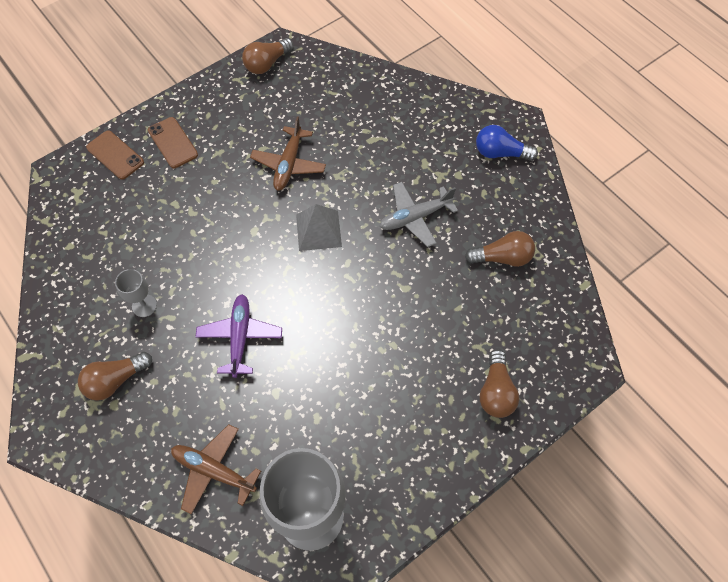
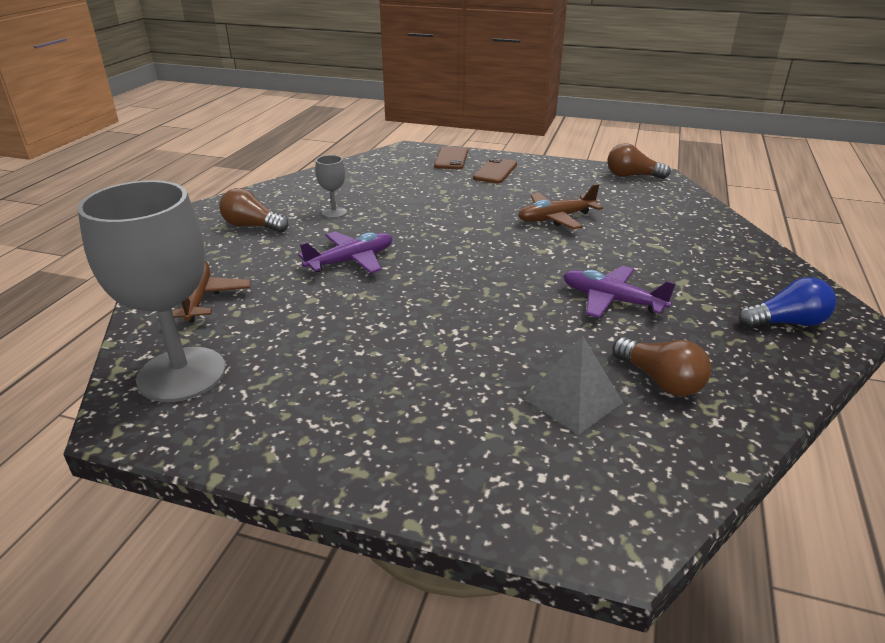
camera: 55 degrees right, 30 degrees down
grey pyramid [296,204,342,251] -> grey pyramid moved to [524,335,623,435]
grey plane [379,182,458,247] -> purple plane [563,266,676,318]
blue light bulb [476,125,538,161] -> blue light bulb turned 105 degrees clockwise [738,277,837,328]
brown light bulb [480,349,519,418] -> none

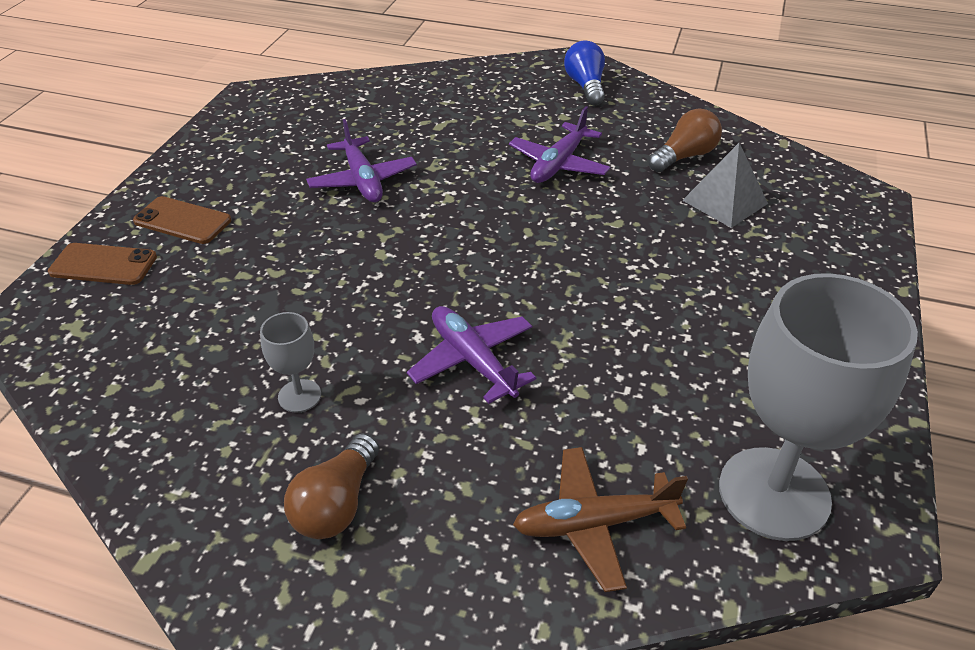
camera: 90 degrees left, 10 degrees up
brown plane [518,184,603,229] -> purple plane [306,119,417,202]
brown light bulb [607,143,671,179] -> none

